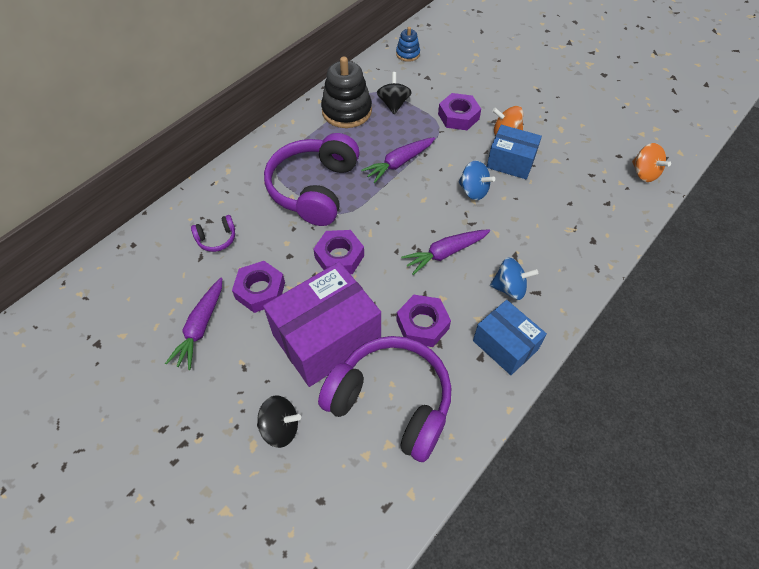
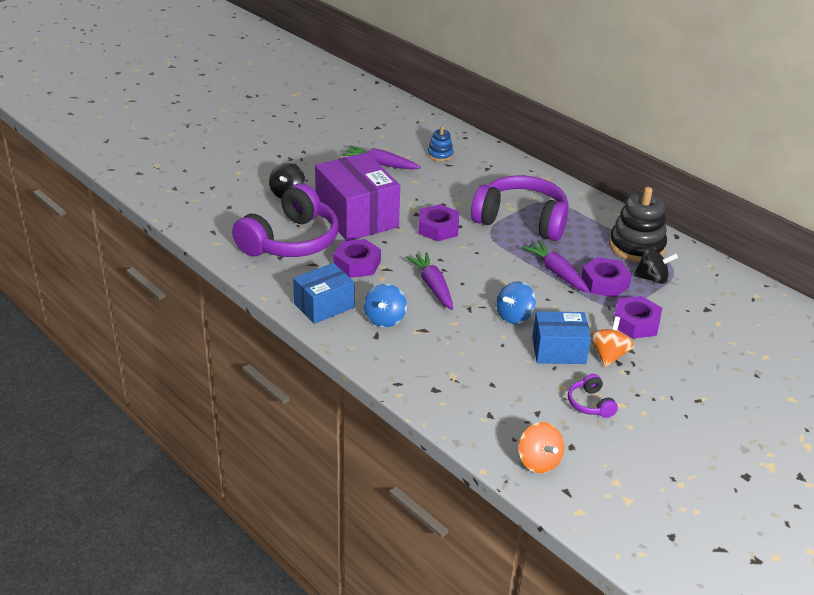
camera: 95 degrees right, 20 degrees down
purple headphones [191,215,235,252] -> purple headphones moved to [568,374,618,418]
purple nut [232,261,285,313] -> purple nut moved to [581,257,632,298]
blue stacking toy [396,27,420,62] -> blue stacking toy moved to [428,126,454,161]
blue box [487,125,542,179] -> blue box turned 60 degrees clockwise [532,311,591,364]
orange spinning top [632,143,671,182] -> orange spinning top turned 90 degrees counterclockwise [518,422,564,473]

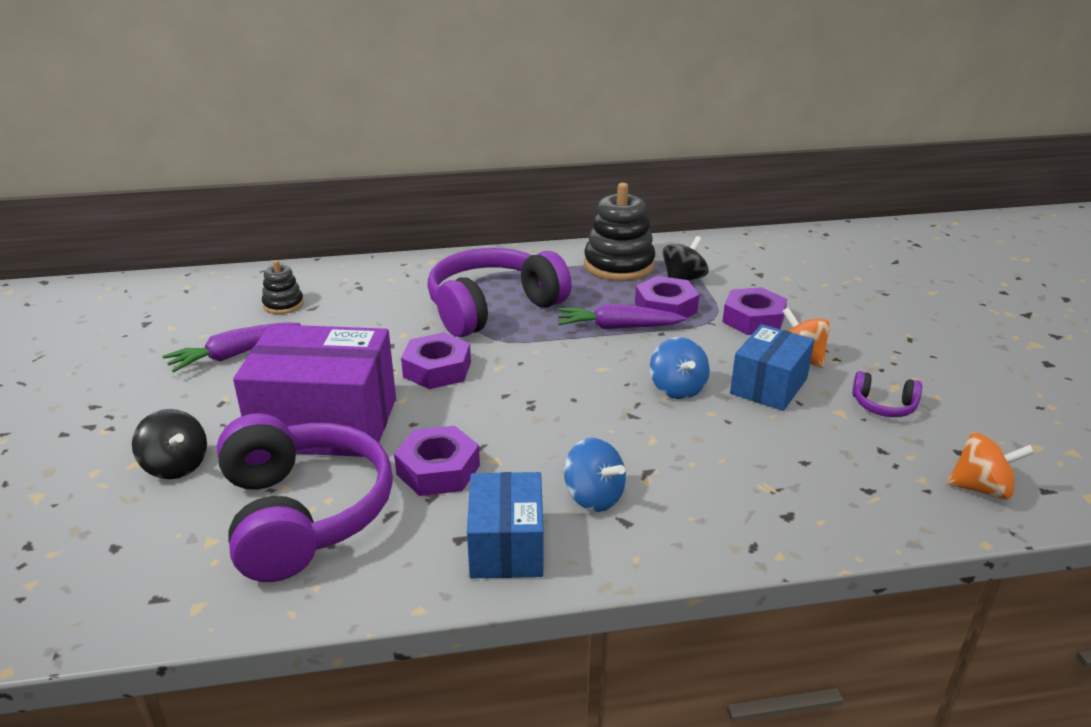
camera: 55 degrees left, 5 degrees down
purple carrot [406,252,453,310] -> none
blue stacking toy [428,126,454,161] -> black stacking toy [262,260,304,314]

